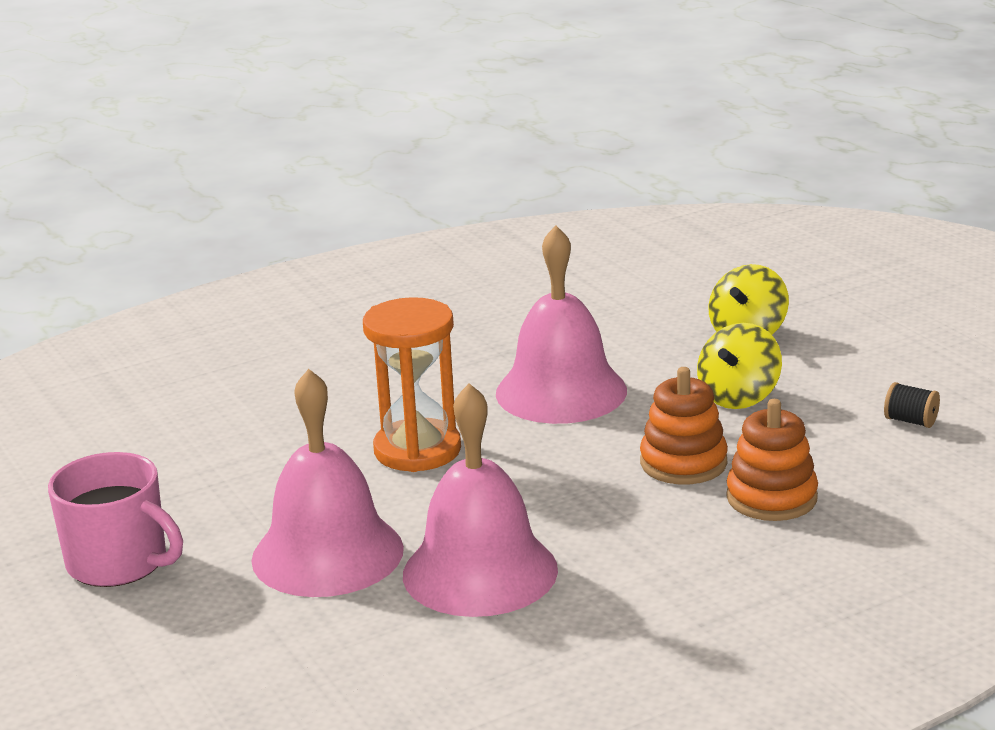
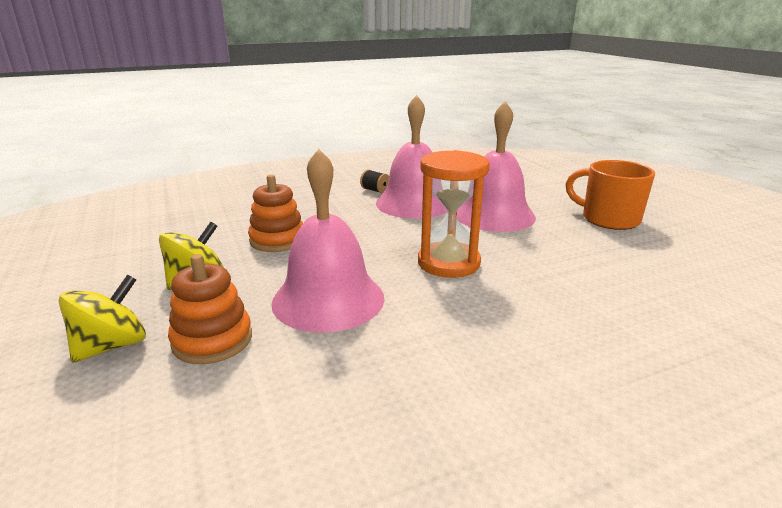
camera: 175 degrees left, 0 degrees up
pink mug [48,452,183,587] -> orange mug [566,160,655,230]
orange stacking toy [726,399,818,521] -> orange stacking toy moved to [168,254,252,364]
black spool [884,382,940,428] -> black spool moved to [360,170,389,194]

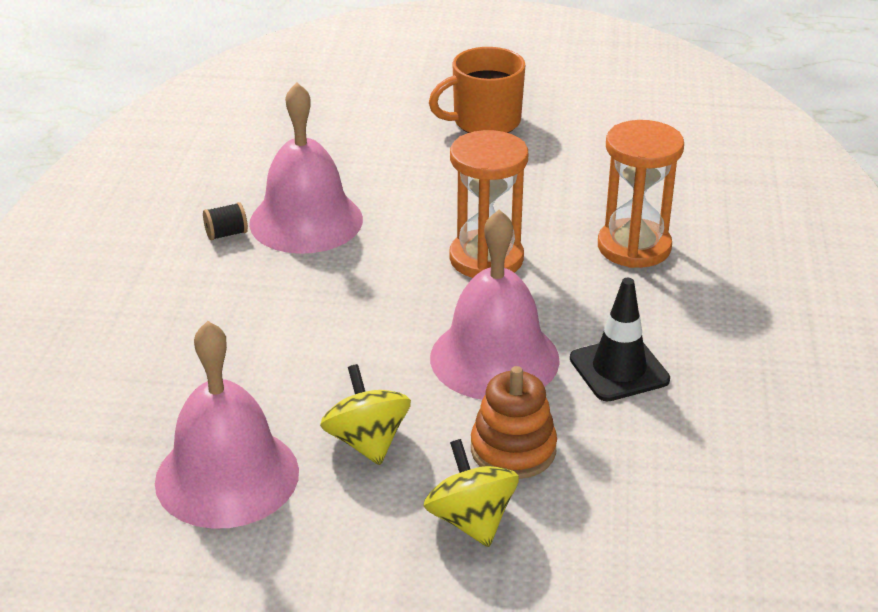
camera: 60 degrees left, 10 degrees up
orange stacking toy [248,174,303,252] -> none
pink bell [457,101,536,232] -> pink bell moved to [155,321,299,529]
none -> black traffic cone [570,278,670,402]
none -> orange hourglass [598,120,684,268]

